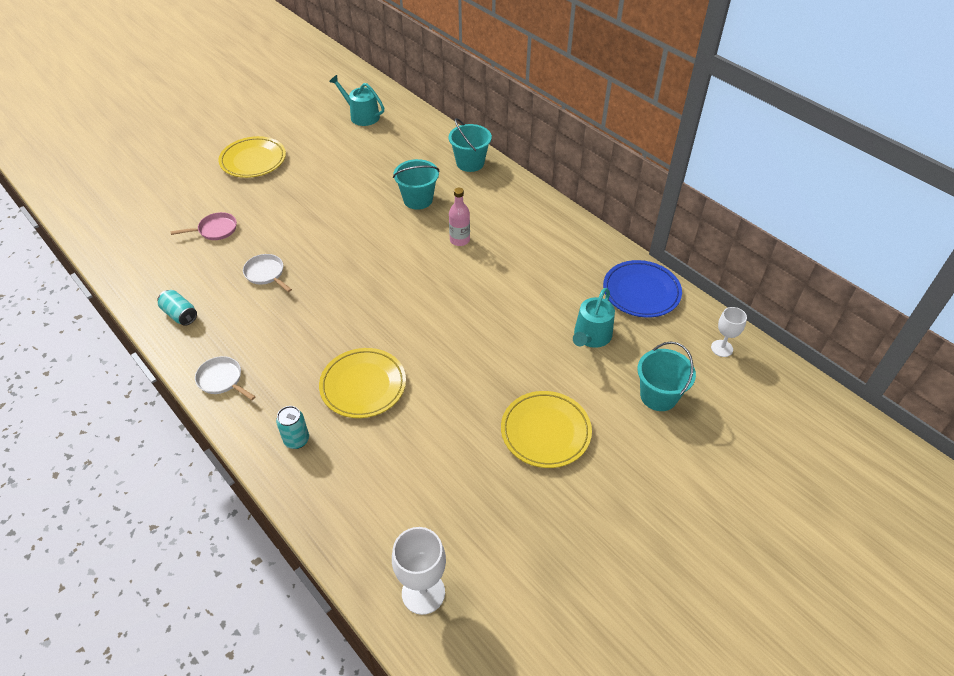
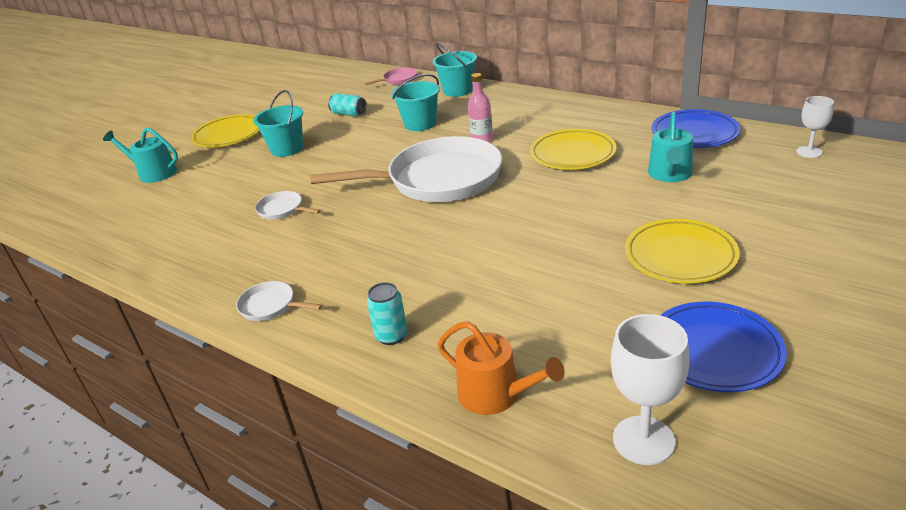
camera: 10 degrees left, 15 degrees down
turquoise can [157,290,197,326] -> turquoise can moved to [328,93,367,116]
pink pan [171,212,237,240] -> pink pan moved to [364,67,417,85]
yellow plate [319,348,406,418] -> yellow plate moved to [530,129,617,170]
turquoise watering can [329,75,384,126] -> turquoise watering can moved to [103,127,178,183]
turquoise bucket [637,342,696,411] -> turquoise bucket moved to [253,90,303,157]
none -> white pan [310,136,502,202]
none -> orange watering can [437,321,565,415]
none -> blue plate [661,302,787,392]

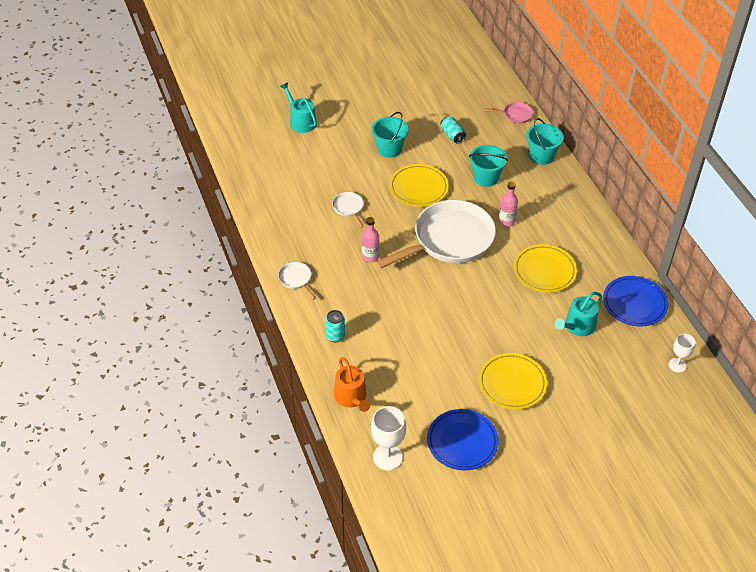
camera: 30 degrees right, 15 degrees up
yellow plate [190,114,260,147] -> yellow plate moved to [389,164,449,207]
white pan [310,136,502,202] -> white pan turned 60 degrees counterclockwise [375,200,496,269]
none -> pink bottle [362,217,379,262]

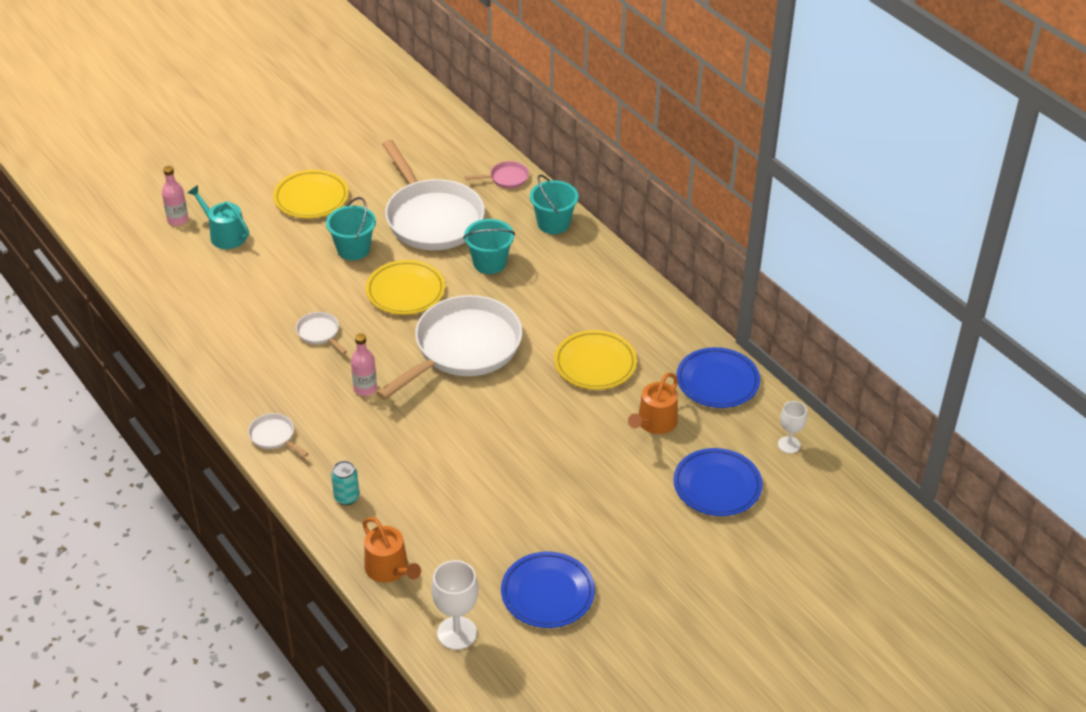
camera: 15 degrees left, 5 degrees down
turquoise can [441,116,466,144] -> white pan [382,140,485,250]
yellow plate [479,353,547,410] -> yellow plate moved to [273,170,349,218]
pink bottle [498,182,518,227] -> pink bottle moved to [162,166,188,226]
turquoise watering can [554,292,603,336] -> orange watering can [628,373,678,434]
none -> blue plate [674,448,762,516]

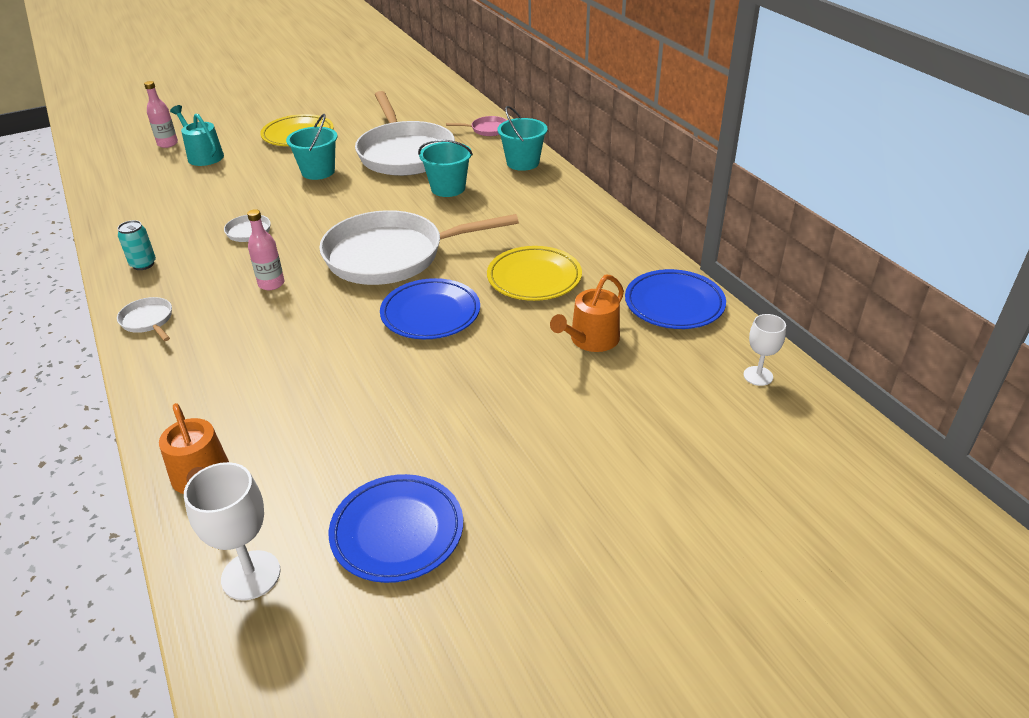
camera: 10 degrees right, 5 degrees down
turquoise can [331,461,359,505] -> turquoise can moved to [118,220,156,270]
yellow plate [366,260,445,315] -> none
white pan [376,295,523,400] -> white pan turned 150 degrees counterclockwise [319,210,519,285]
blue plate [674,448,762,516] -> blue plate moved to [380,278,480,339]

